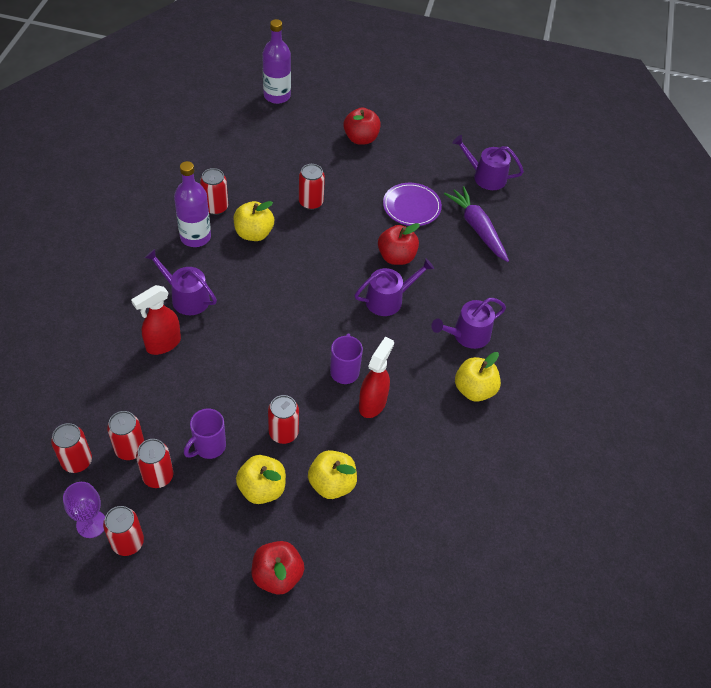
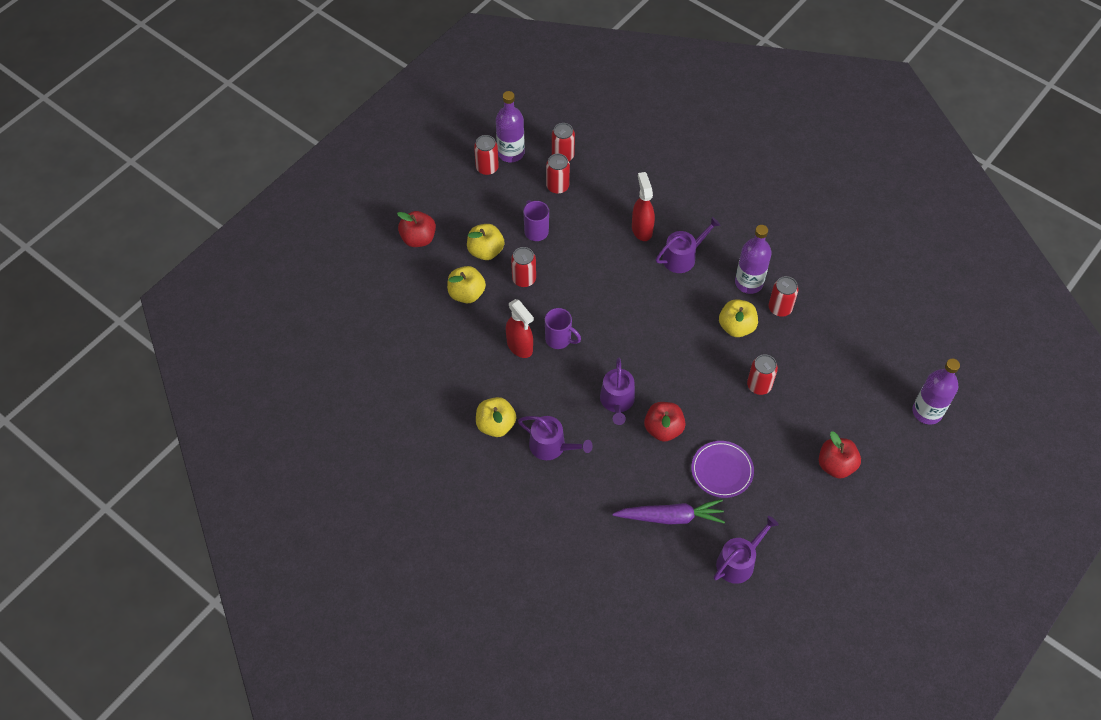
camera: 120 degrees right, 5 degrees up
purple goblet [63,482,105,538] -> purple bottle [496,91,525,162]
red can [136,439,173,488] -> none
purple watering can [431,298,506,349] -> purple watering can turned 120 degrees clockwise [518,416,593,460]

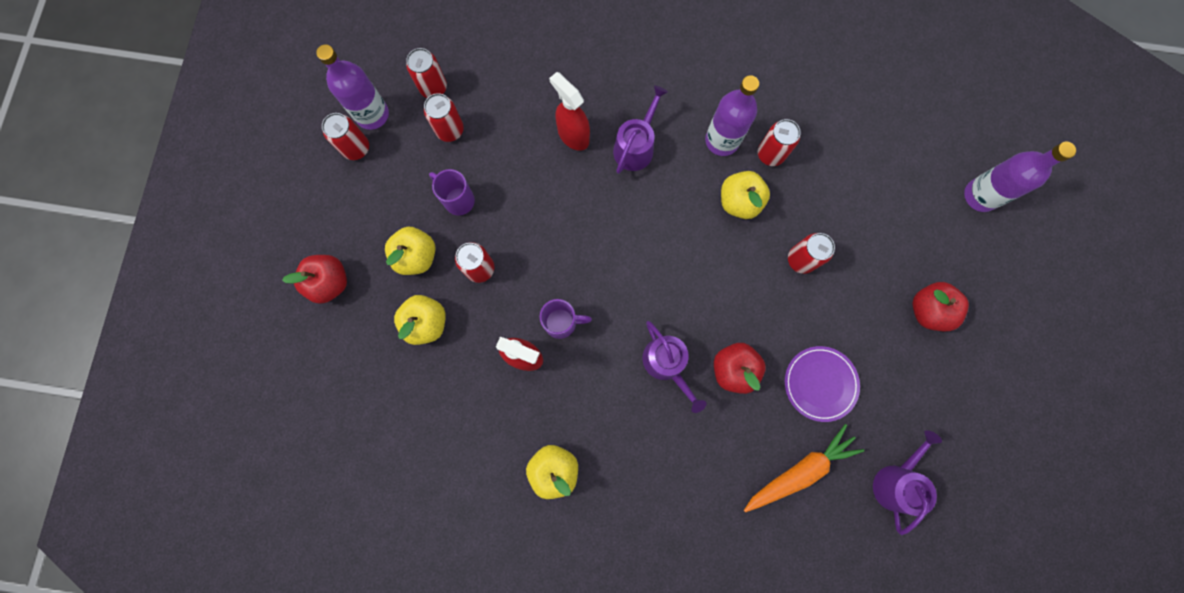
camera: 30 degrees left, 20 degrees up
purple watering can [518,416,593,460] -> none
purple carrot [613,499,725,525] -> orange carrot [744,424,864,512]

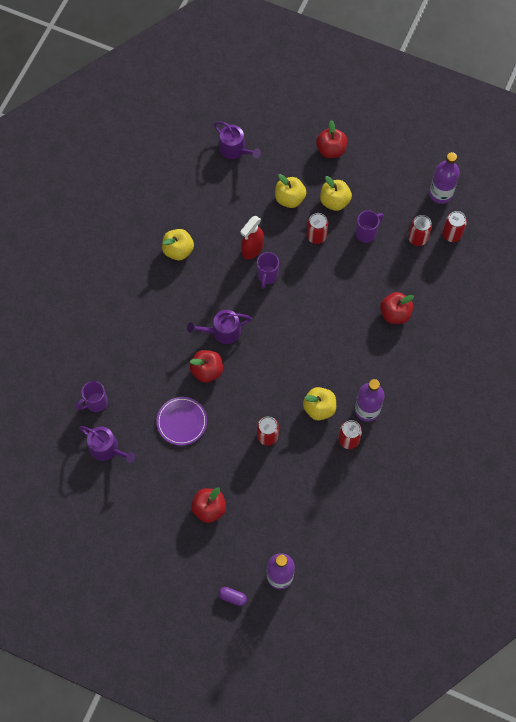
camera: 105 degrees right, 10 degrees down
red can [322,113,369,160] -> none
red spray bottle [549,72,590,151] -> red apple [380,292,414,324]
purple watering can [613,85,668,174] -> purple watering can moved to [214,121,261,159]
orange carrot [744,424,864,512] -> none
none -> purple mug [75,381,108,412]
none -> purple capsule [219,587,247,606]

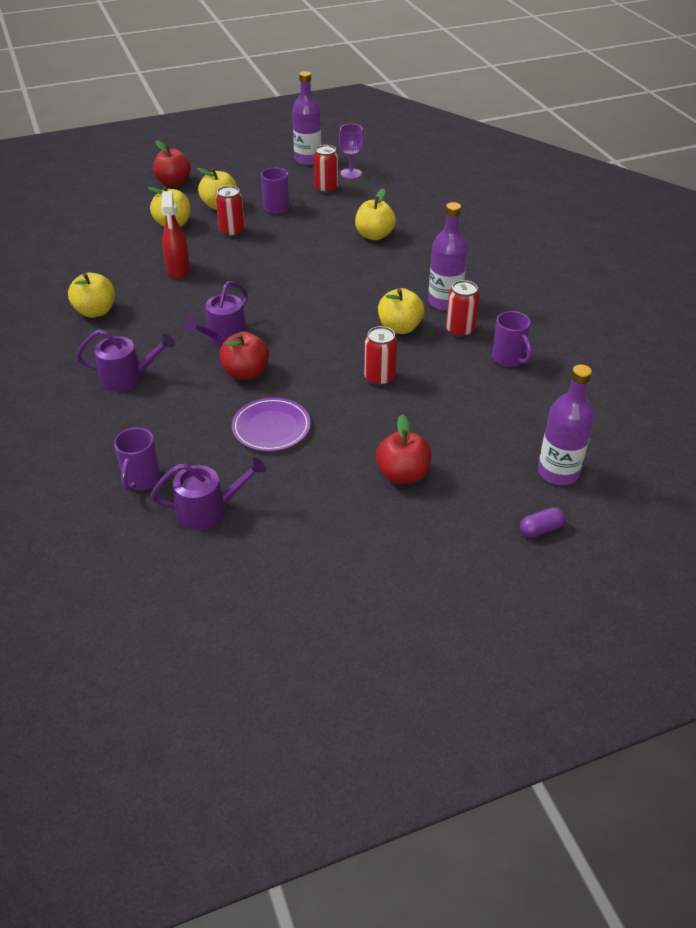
camera: 45 degrees left, 25 degrees down
purple watering can [214,121,261,159] -> purple watering can moved to [76,330,175,392]
purple mug [257,252,279,288] -> purple mug moved to [492,311,532,367]
red apple [380,292,414,324] -> yellow apple [355,188,396,240]
red can [442,211,467,242] -> purple goblet [339,124,364,179]

